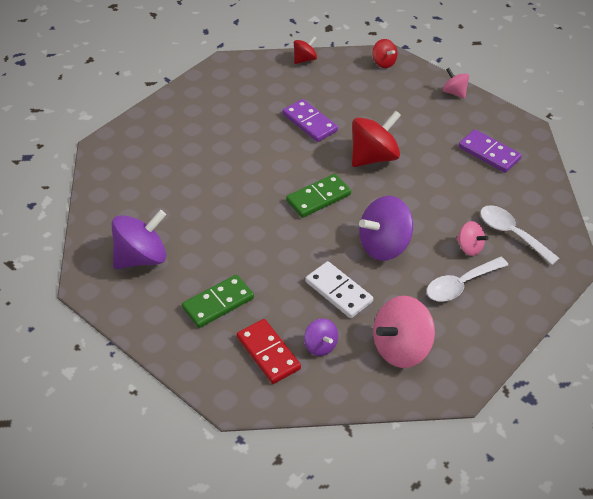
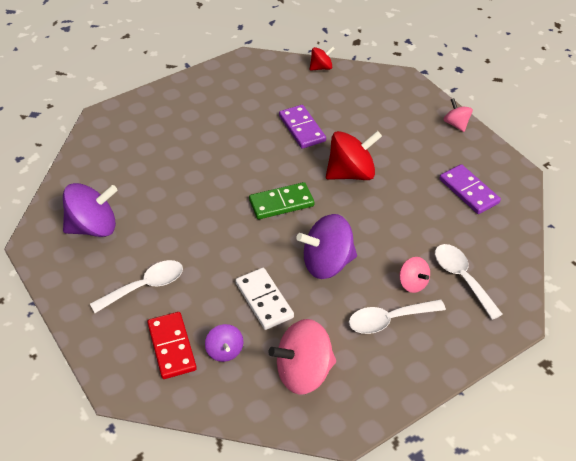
camera: 15 degrees right, 0 degrees up
green domino [182,274,254,328] -> white spoon [90,260,183,313]
red spinning top [372,39,398,68] -> none

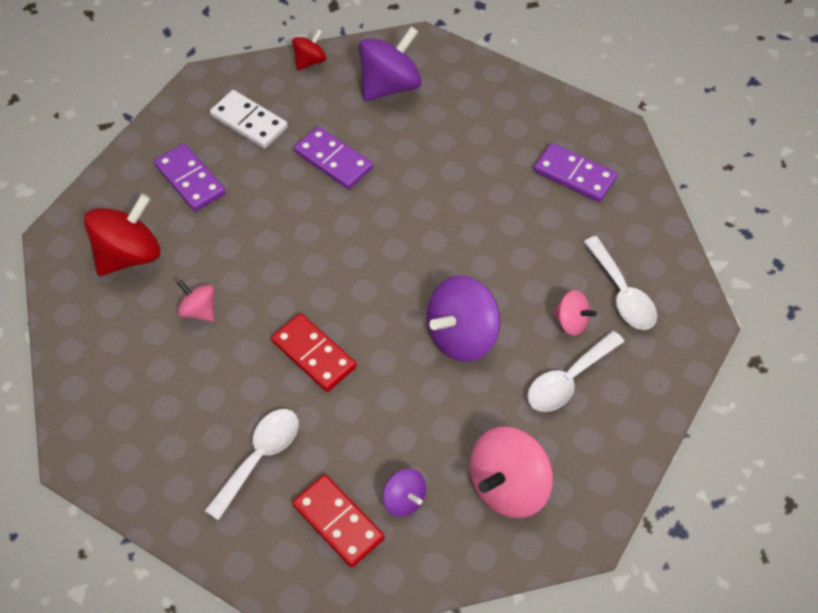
camera: 25 degrees left, 10 degrees up
purple spinning top [63,183,118,237] -> purple spinning top moved to [359,26,422,101]
white domino [235,268,294,330] -> white domino moved to [210,90,288,149]
green domino [249,182,314,219] -> none
red spinning top [326,131,382,180] -> red spinning top moved to [84,194,160,276]
white spoon [435,244,503,320] -> white spoon turned 150 degrees counterclockwise [584,236,657,330]
pink spinning top [443,98,473,132] -> pink spinning top moved to [177,280,214,322]
none -> purple domino [154,143,226,212]
none -> red domino [271,313,357,392]

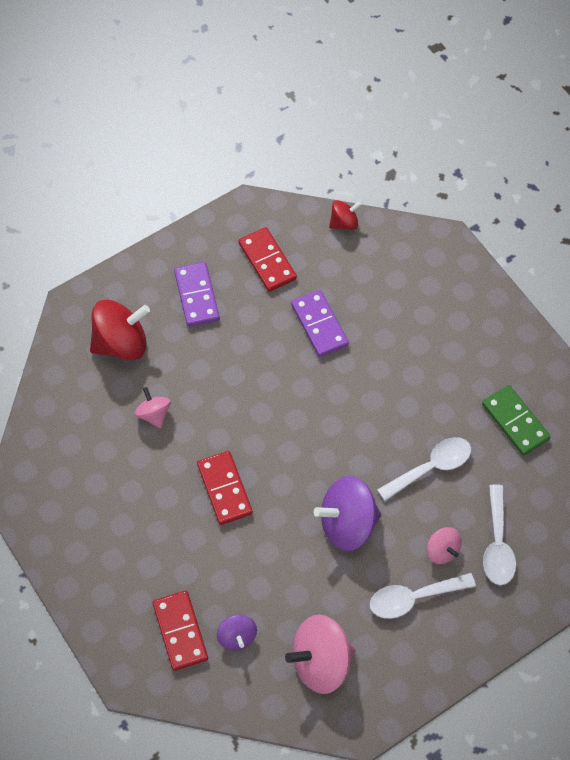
camera: 25 degrees right, 5 degrees up
white spoon [204,409,299,520] -> white spoon moved to [377,437,471,501]
white domino [210,90,288,149] -> red domino [239,227,297,292]
purple spinning top [359,26,422,101] -> none
purple domino [534,143,617,202] -> green domino [482,385,551,456]

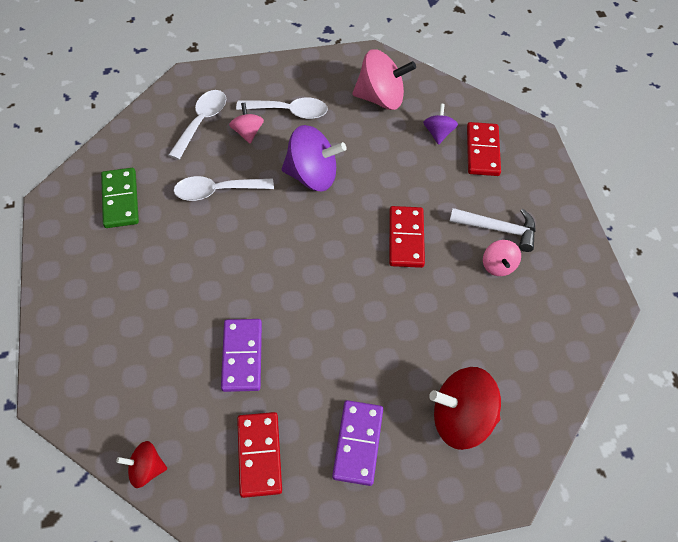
camera: 160 degrees left, 5 degrees down
pink spinning top [135,387,171,428] -> pink spinning top moved to [483,240,521,276]
none -> white hammer [449,208,536,252]

